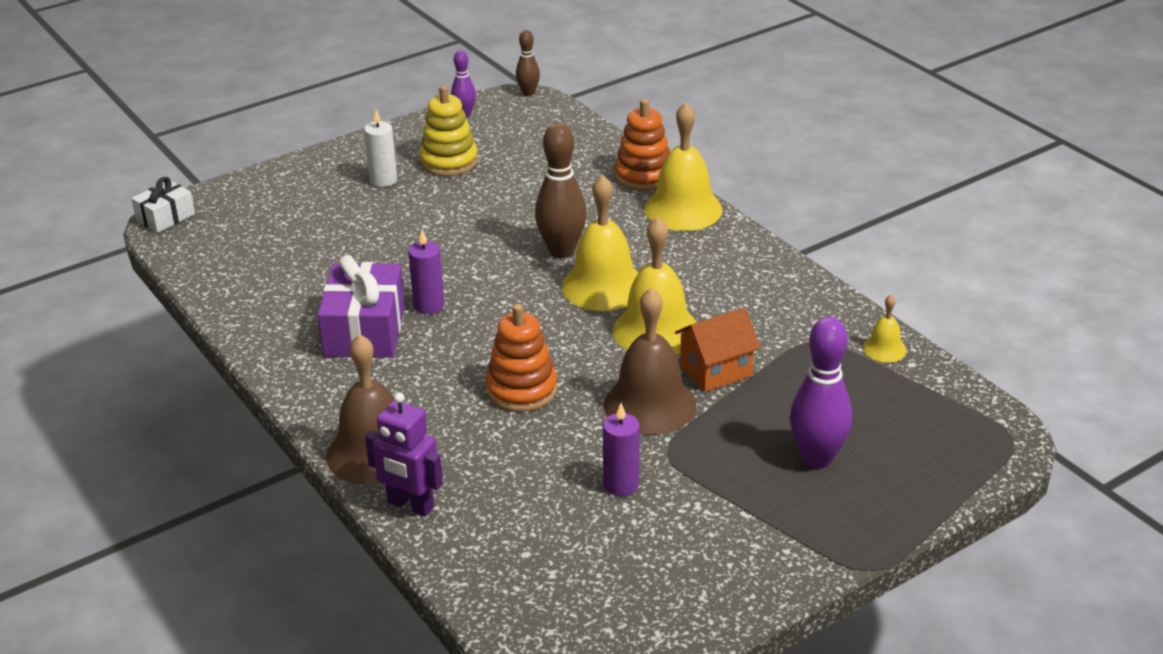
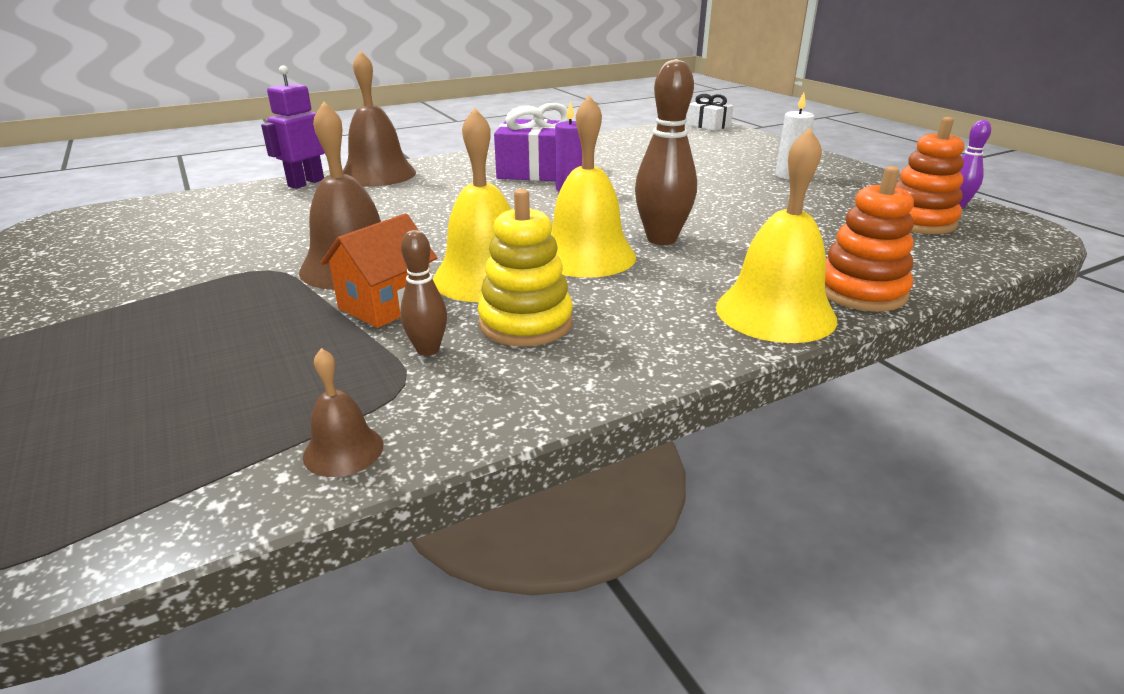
camera: 95 degrees right, 5 degrees down
yellow stacking toy [419,85,478,176] -> yellow stacking toy moved to [478,189,573,347]
orange stacking toy [485,304,557,412] -> orange stacking toy moved to [896,117,964,234]
brown bowling pin [516,30,540,96] -> brown bowling pin moved to [400,230,447,356]
purple candle [603,403,640,496] -> none
orange house [675,308,761,392] -> orange house turned 60 degrees clockwise [321,213,437,328]
purple bowling pin [790,317,852,469] -> none
yellow bell [863,295,906,362] -> brown bell [303,348,383,477]

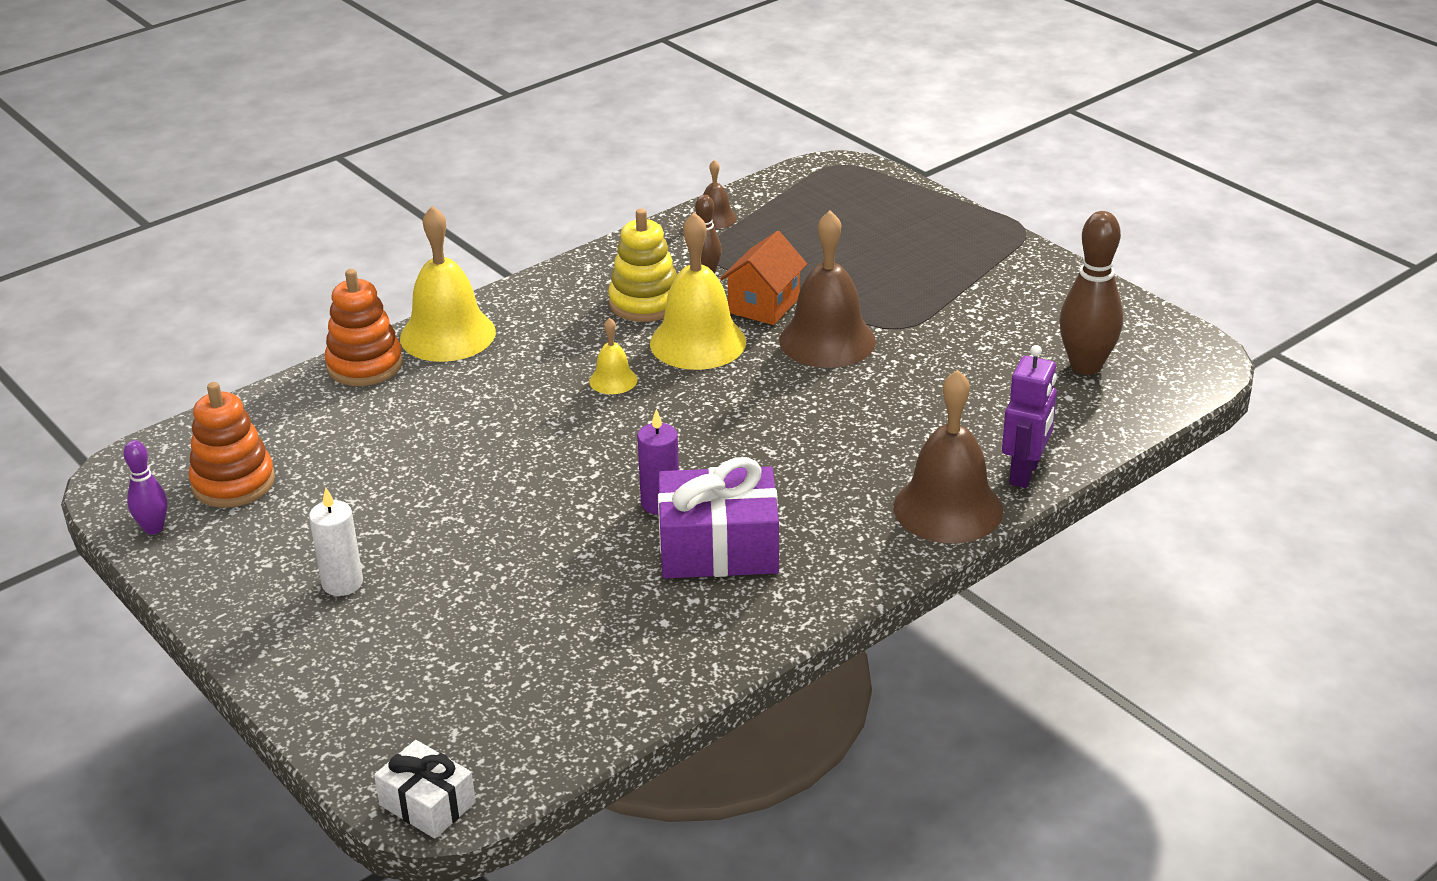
camera: 170 degrees right, 5 degrees up
yellow bell [550,95,636,278] -> yellow bell [589,318,638,394], size x0.49
brown bowling pin [635,59,697,245] -> brown bowling pin moved to [1059,211,1123,375]

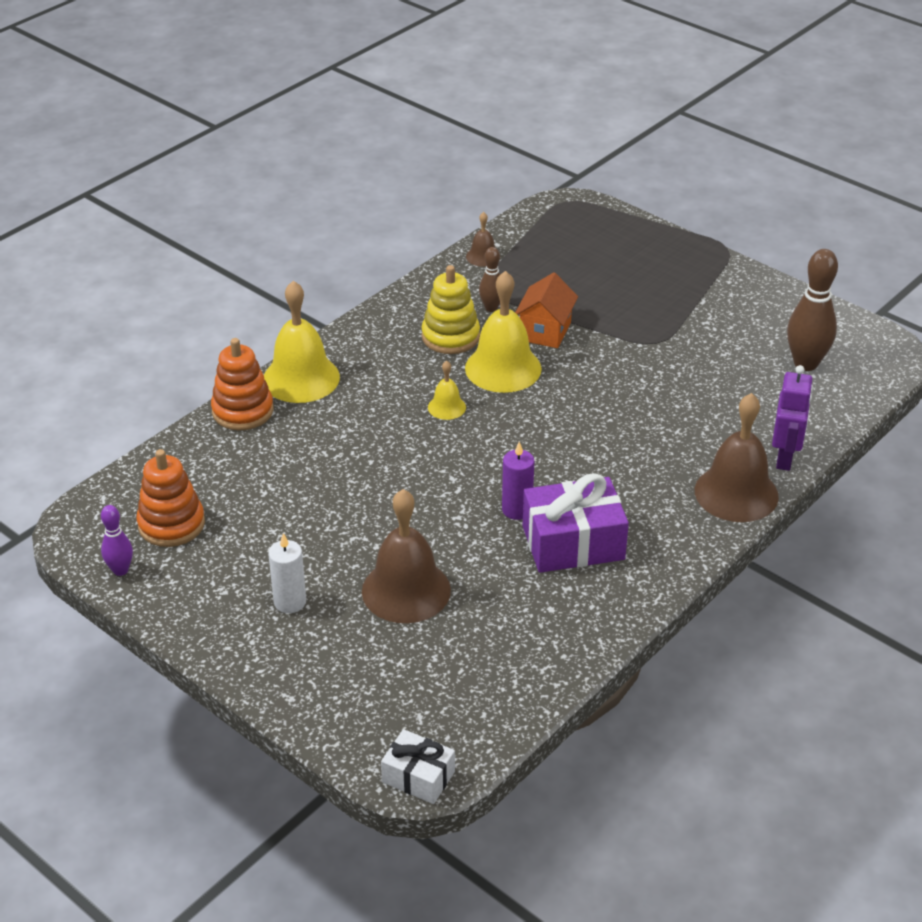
camera: 10 degrees left, 5 degrees up
brown bell [779,211,876,368] -> brown bell moved to [362,489,451,623]

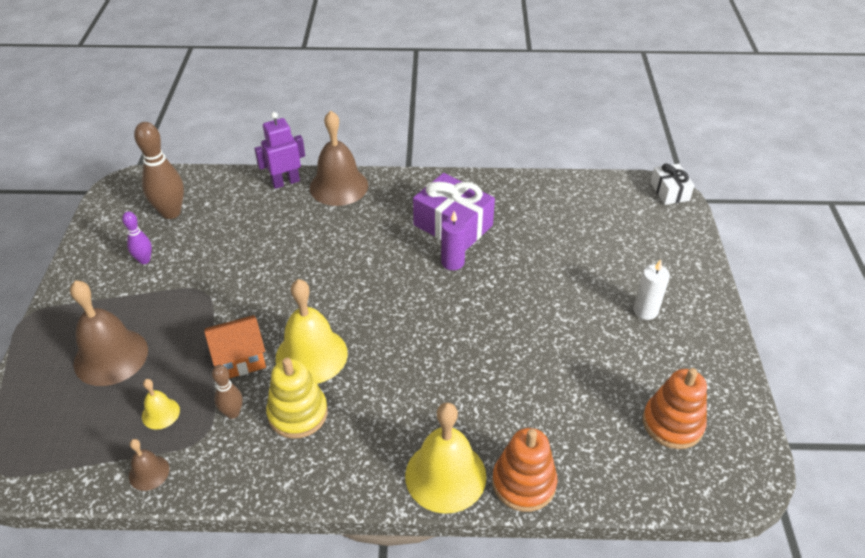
camera: 130 degrees left, 5 degrees up
purple bowling pin [101,505,133,576] -> purple bowling pin moved to [122,211,152,264]
brown bell [362,489,451,623] -> brown bell moved to [70,280,148,386]
yellow bell [428,361,466,420] -> yellow bell moved to [142,379,180,430]

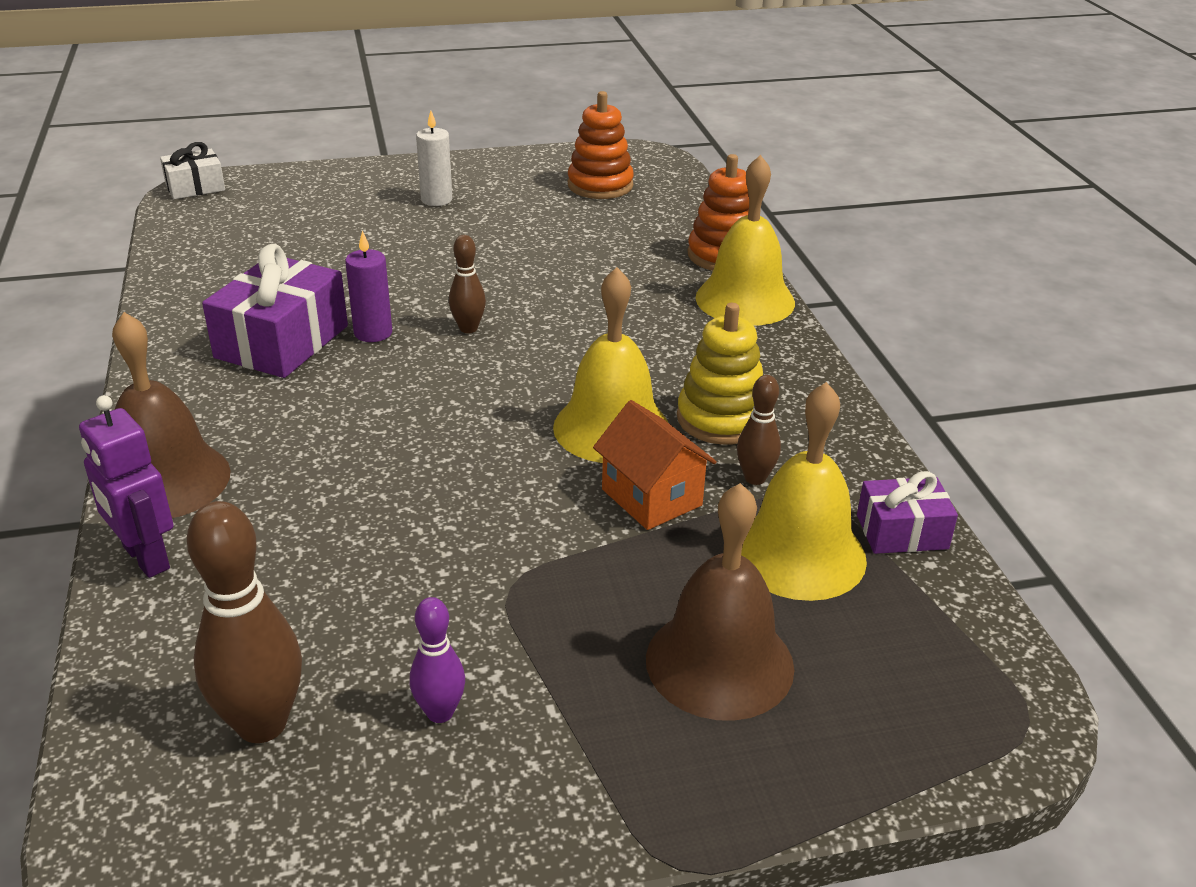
camera: 105 degrees left, 10 degrees down
brown bell [129,439,169,491] -> purple gift [857,471,958,554]
yellow bell [142,379,180,430] -> yellow bell [741,382,867,601], size x2.05
none -> brown bowling pin [449,235,486,333]

